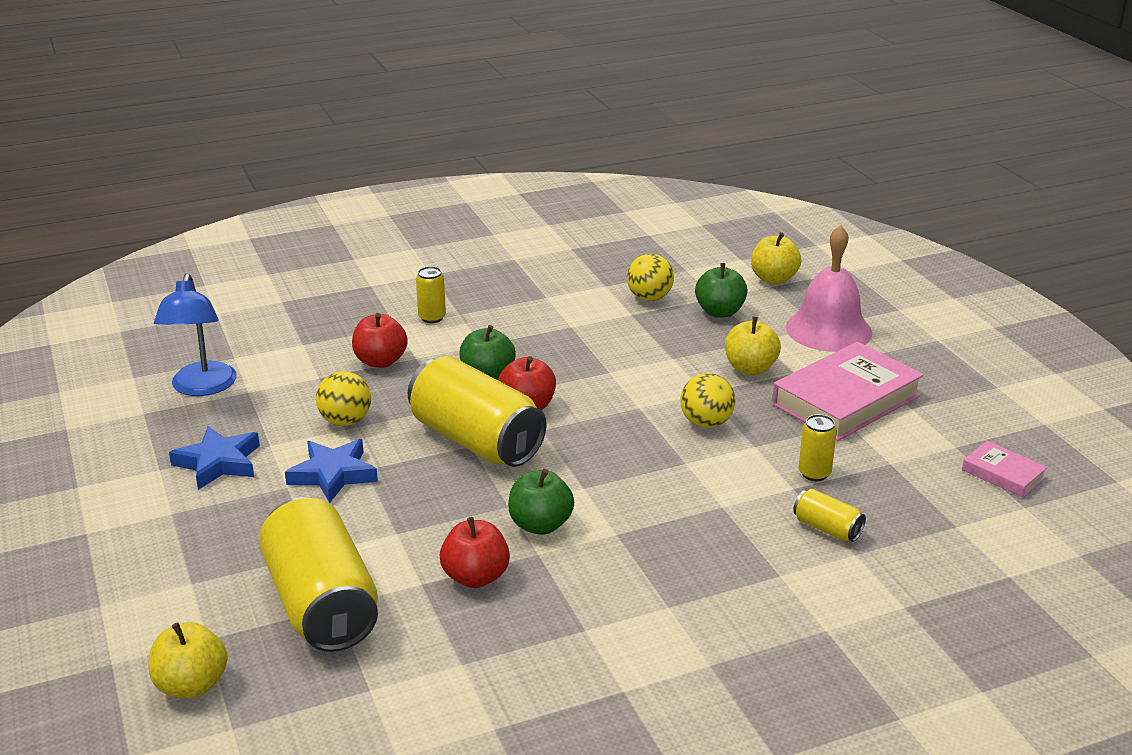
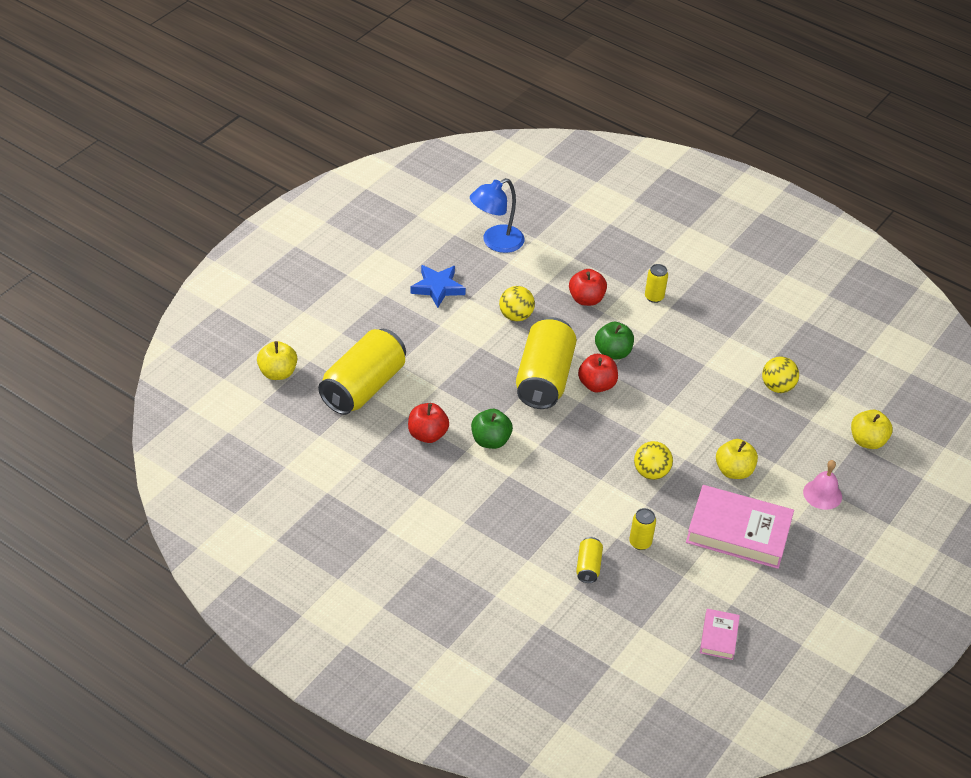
camera: 55 degrees right, 15 degrees up
blue star [285,439,378,503] -> none
green apple [695,263,748,318] -> none
pink bell [786,225,872,352] -> pink bell [803,460,842,510], size x0.58

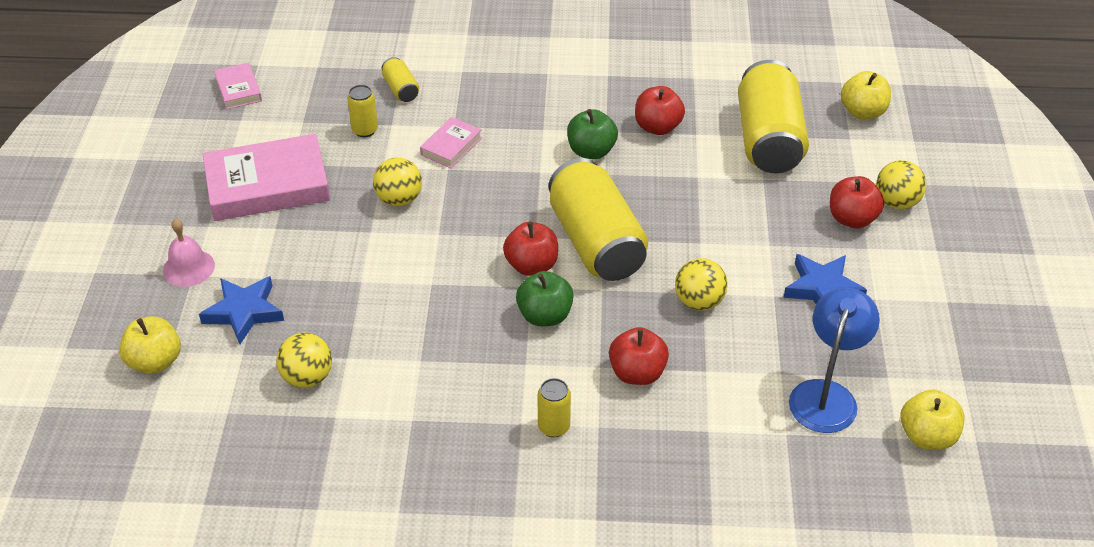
camera: 150 degrees right, 0 degrees up
yellow apple [716,439,758,479] -> yellow apple moved to [900,390,965,450]
none -> blue star [199,276,284,344]
none -> pink book [420,117,482,168]
none -> red apple [830,176,884,228]
none -> yellow ball [876,160,926,209]

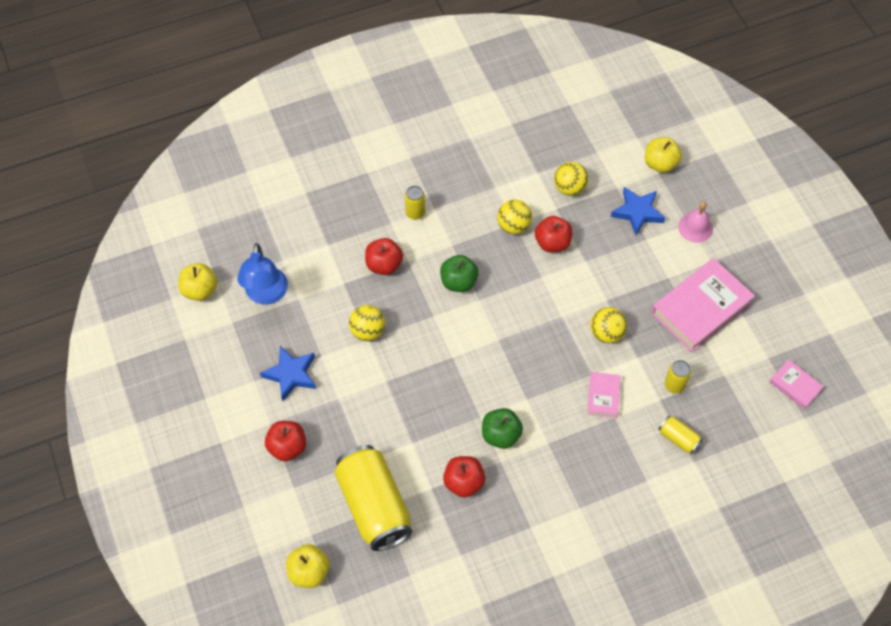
camera: 155 degrees right, 15 degrees up
red apple [503,222,558,276] -> red apple moved to [535,216,572,252]
yellow can [549,158,648,281] -> none
yellow ball [876,160,926,209] -> yellow ball moved to [497,200,532,234]

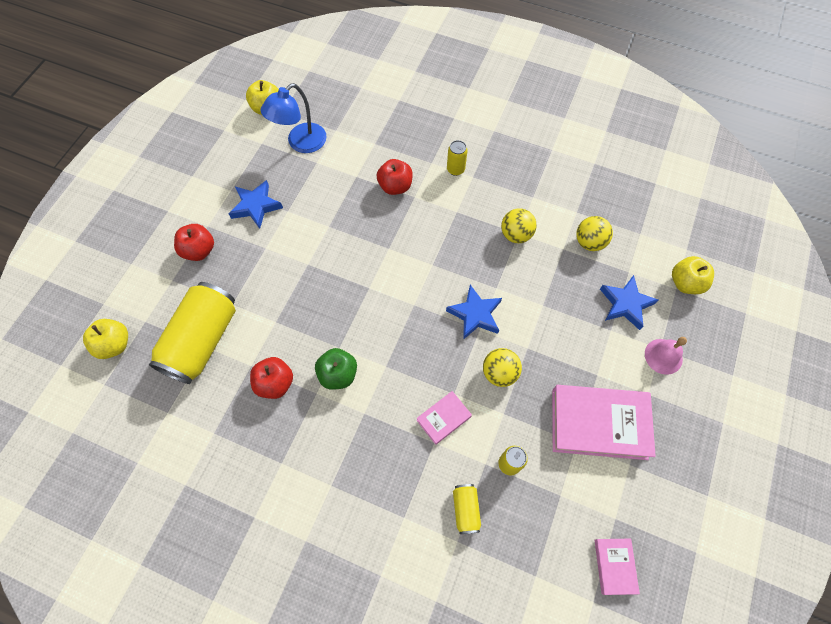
camera: 45 degrees right, 5 degrees up
yellow ball [349,305,385,341] -> none
green apple [440,255,479,292] -> none
red apple [535,216,572,252] -> none
none -> blue star [446,285,502,340]

